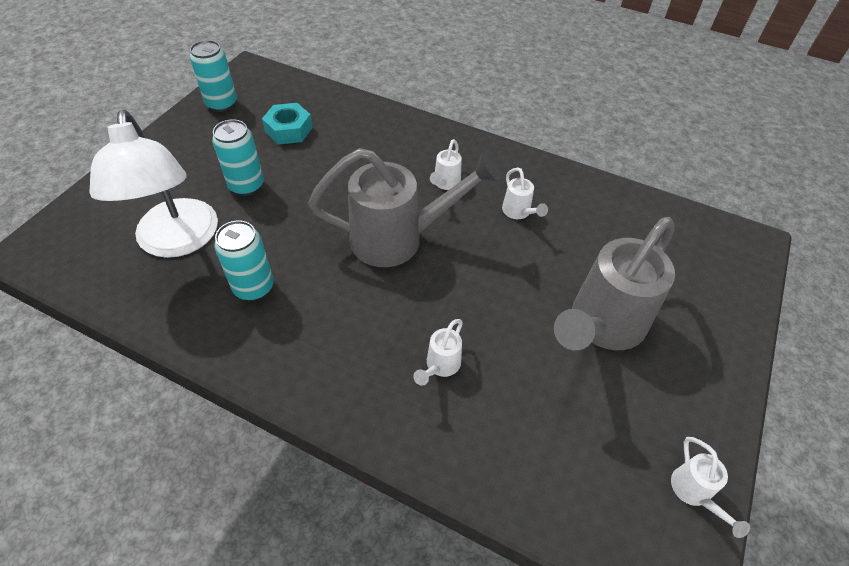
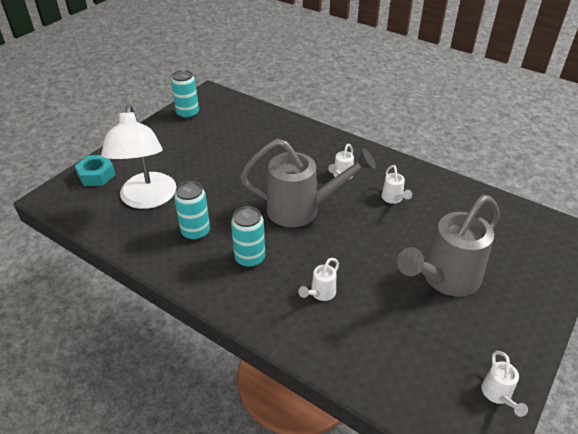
camera: 10 degrees right, 10 degrees down
turquoise can [212,119,264,196] -> turquoise can moved to [231,206,265,268]
turquoise nut [262,103,313,145] -> turquoise nut moved to [75,155,116,186]

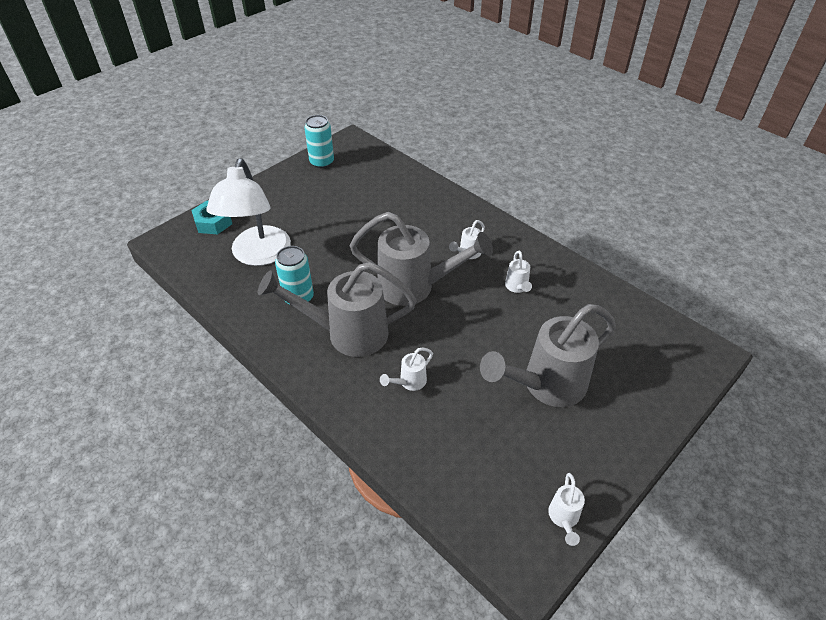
camera: 10 degrees right, 5 degrees up
turquoise can [231,206,265,268] -> grey watering can [258,262,416,357]

